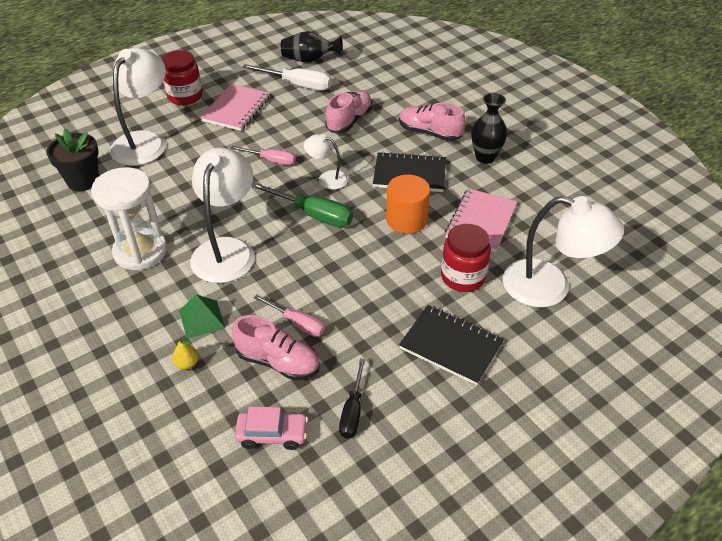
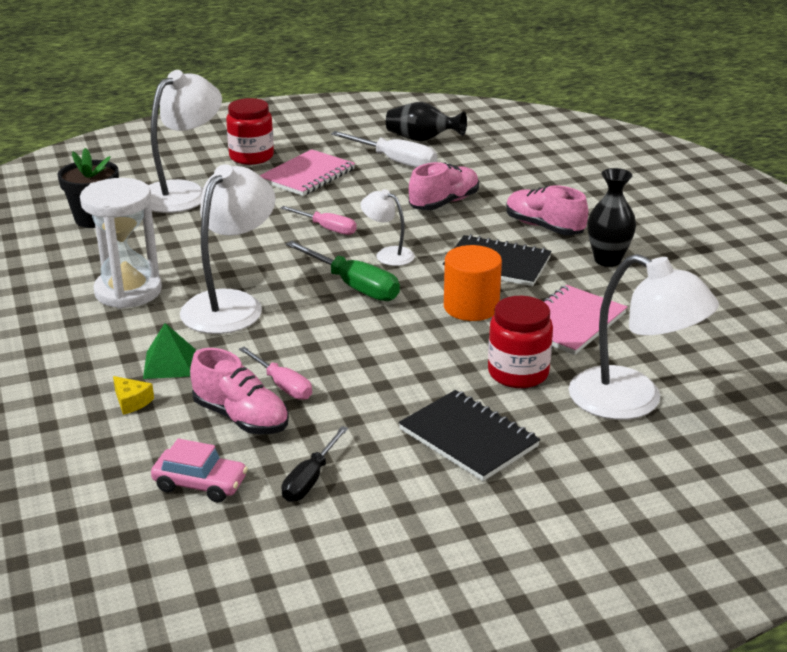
camera: 15 degrees right, 15 degrees down
yellow pear [172,338,198,370] -> yellow cheese [113,376,154,415]

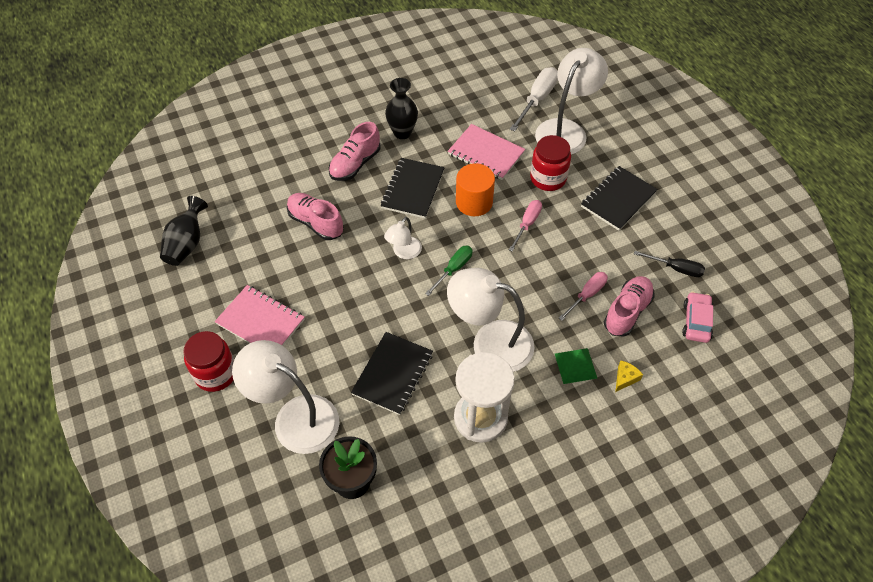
camera: 95 degrees left, 25 degrees up
pink screwdriver [280,206,357,235] -> pink screwdriver moved to [509,200,542,252]
green screwdriver [286,241,400,301] -> green screwdriver [425,246,472,296], size x0.65
white screwdriver [331,131,437,168] -> white screwdriver moved to [510,67,558,132]
none -> black notebook [351,332,433,415]

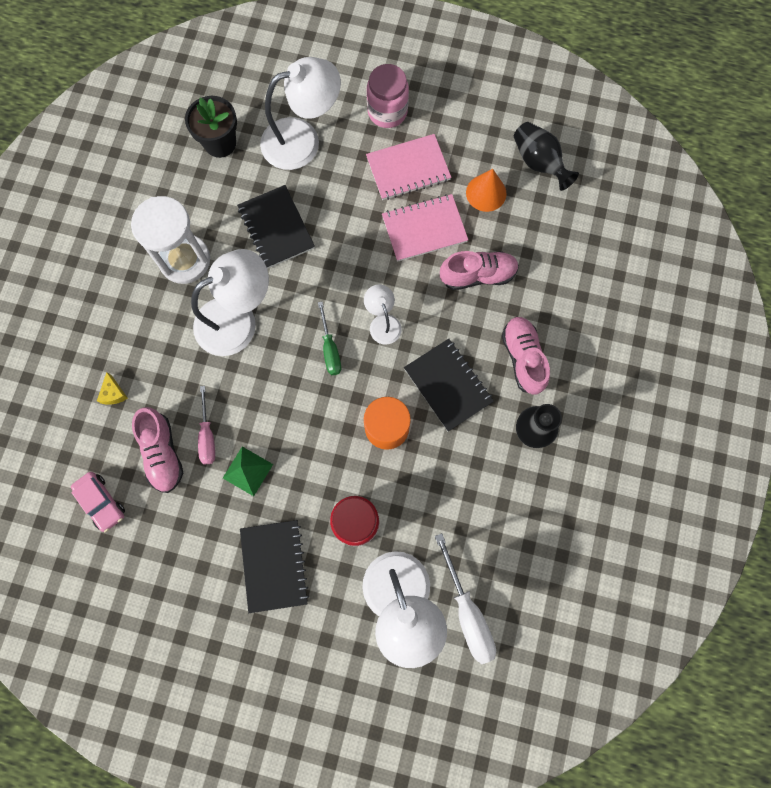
camera: 130 degrees right, 20 degrees up
red jar [183,331,234,392] -> pink jar [367,64,409,128]
pink notebook [448,124,525,180] -> pink notebook moved to [382,194,468,262]
pink screwdriver [509,200,542,252] -> none
green pyramid [555,348,597,384] -> green pyramid moved to [223,447,273,496]
black screwdriver [634,251,705,277] -> none
none -> orange cone [466,169,506,212]

